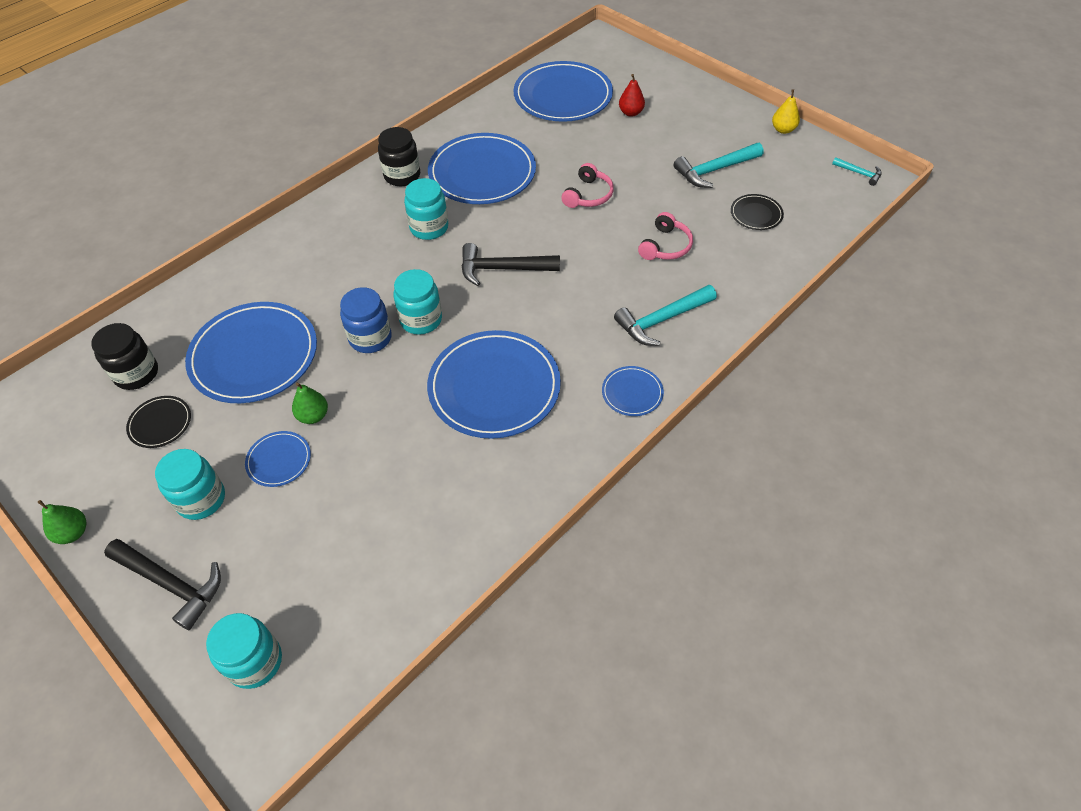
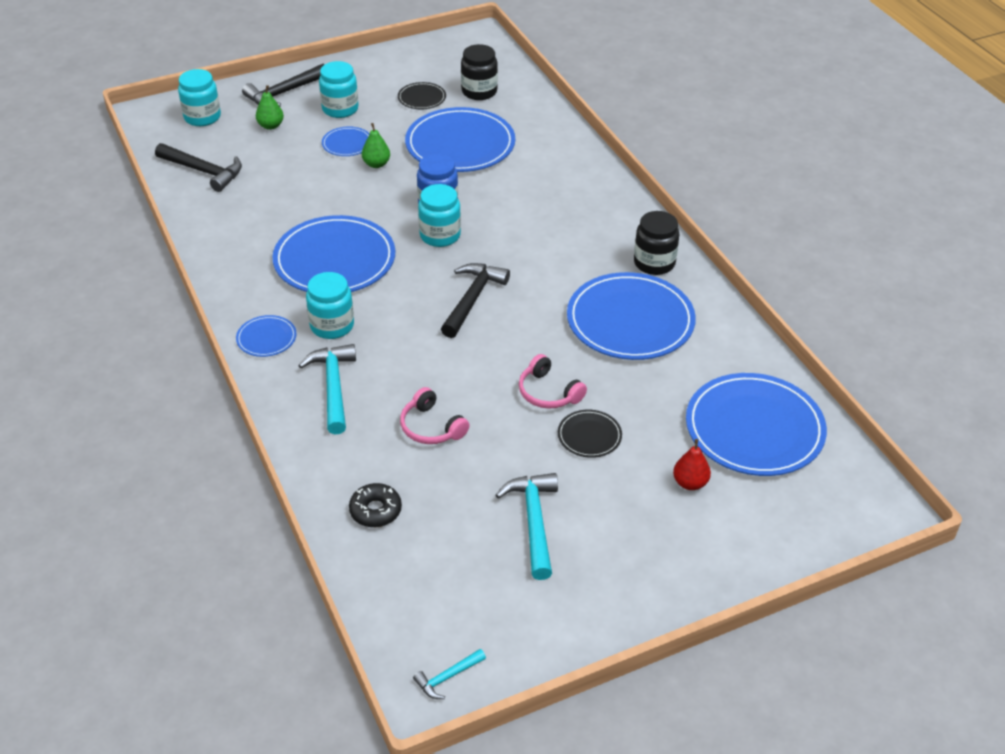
camera: 110 degrees right, 10 degrees down
green pear [37,500,86,544] -> green pear moved to [256,85,284,130]
turquoise jar [404,178,448,240] -> turquoise jar moved to [306,272,354,339]
black plate [731,194,784,230] -> black plate moved to [558,410,622,458]
yellow pear [772,89,800,134] -> none
none -> black hammer [155,143,242,192]
none -> black donut [349,483,402,527]

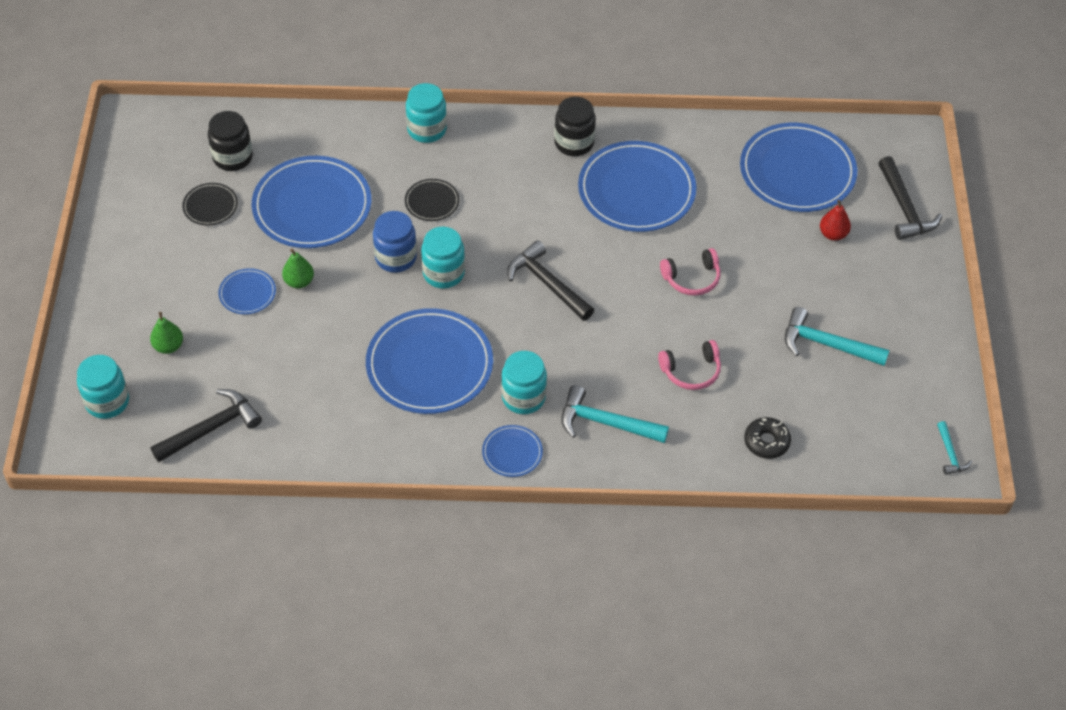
camera: 65 degrees left, 10 degrees up
black hammer [242,64,325,106] -> black hammer moved to [878,156,942,240]
turquoise jar [319,61,359,118] -> turquoise jar moved to [406,83,447,143]
black plate [558,410,622,458] -> black plate moved to [405,179,459,221]

